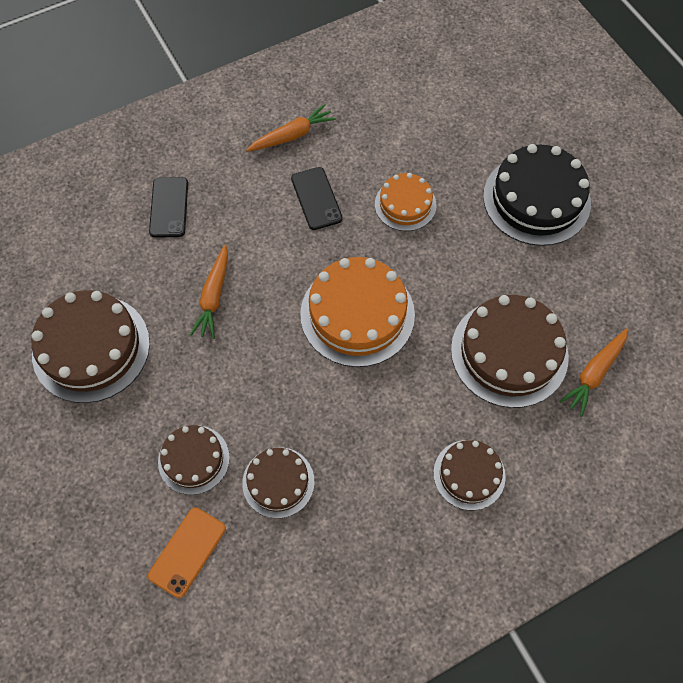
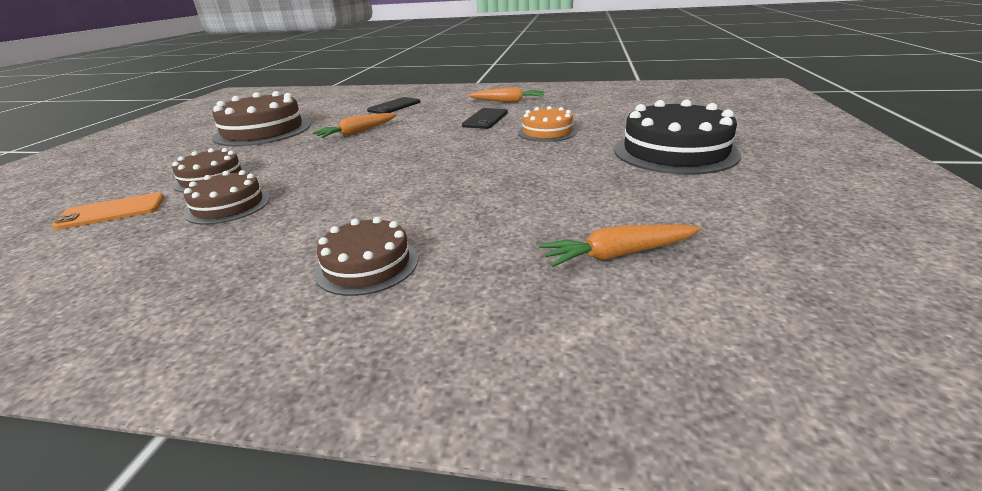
camera: 40 degrees right, 35 degrees down
orange cake [300,257,415,367] -> none
brown cake [451,295,569,408] -> none

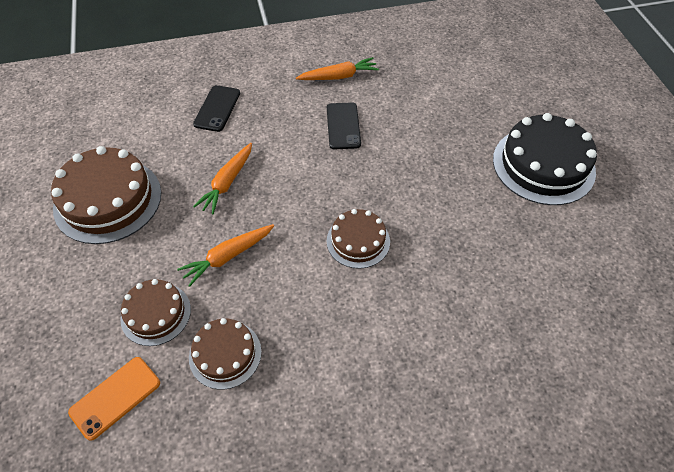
camera: 25 degrees left, 25 degrees up
brown cake [314,217,418,296] -> brown cake moved to [326,209,390,269]
orange cake [518,106,577,142] -> none
orange carrot [539,225,701,267] -> orange carrot moved to [177,224,274,287]

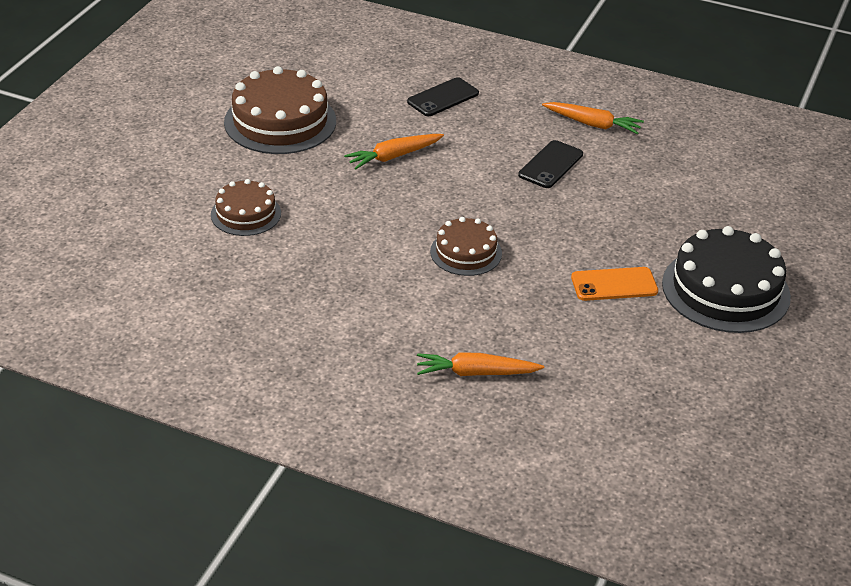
camera: 35 degrees right, 15 degrees down
orange phone [68,357,160,441] -> orange phone moved to [571,267,658,301]
orange carrot [177,224,274,287] -> orange carrot moved to [417,352,544,376]
brown cake [189,318,262,389] -> none

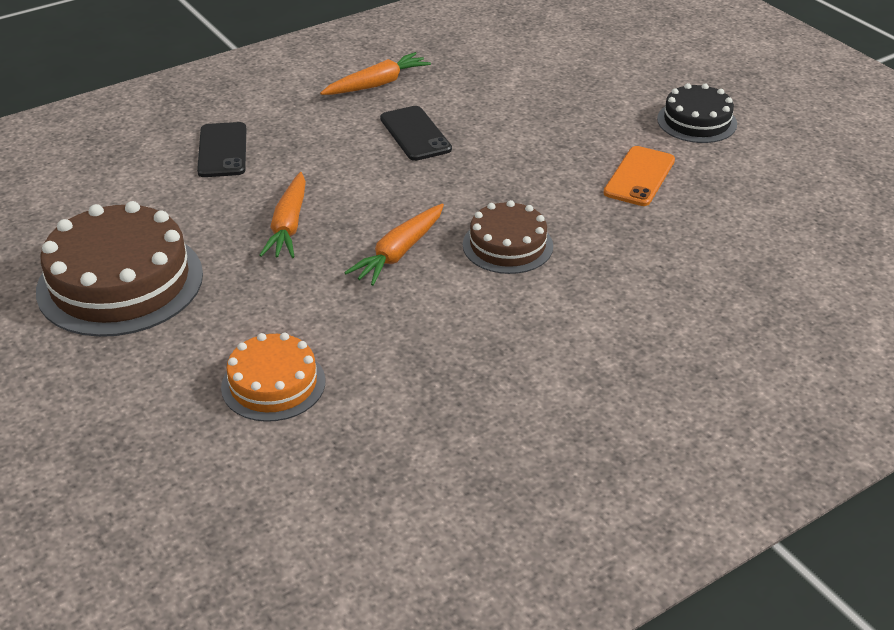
camera: 55 degrees left, 0 degrees up
brown cake [211,179,281,236] -> orange cake [221,333,325,422]
orange carrot [417,352,544,376] -> orange carrot moved to [344,204,444,286]
black cake [662,226,791,333] -> black cake [657,83,737,143], size x0.58

